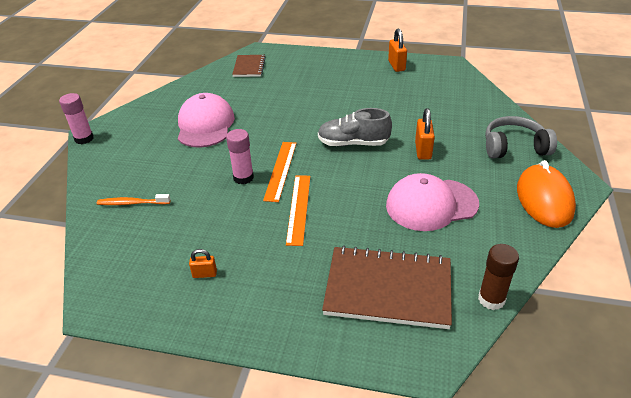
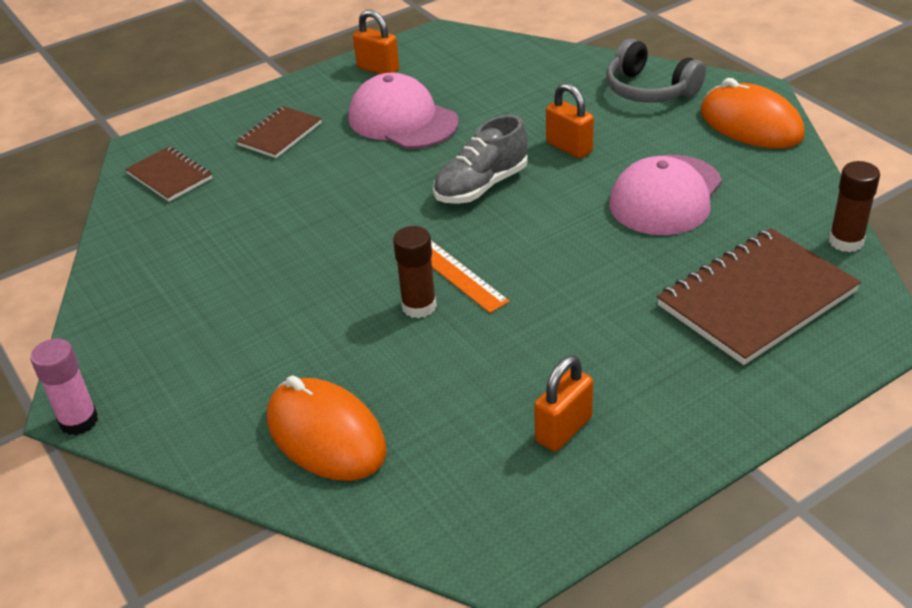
camera: 45 degrees left, 0 degrees up
orange toothbrush [97,194,171,205] -> orange mouse [267,375,387,481]
pink cap [178,93,235,148] -> pink cap moved to [348,73,459,149]
orange padlock [189,249,217,278] -> orange padlock [534,355,593,452], size x1.67
pink glue stick [226,129,254,184] -> brown glue stick [393,226,437,318]
orange ruler [286,175,310,246] -> none
grey headphones [485,116,557,158] -> grey headphones turned 90 degrees counterclockwise [606,39,706,103]
none -> brown notebook [236,106,322,158]

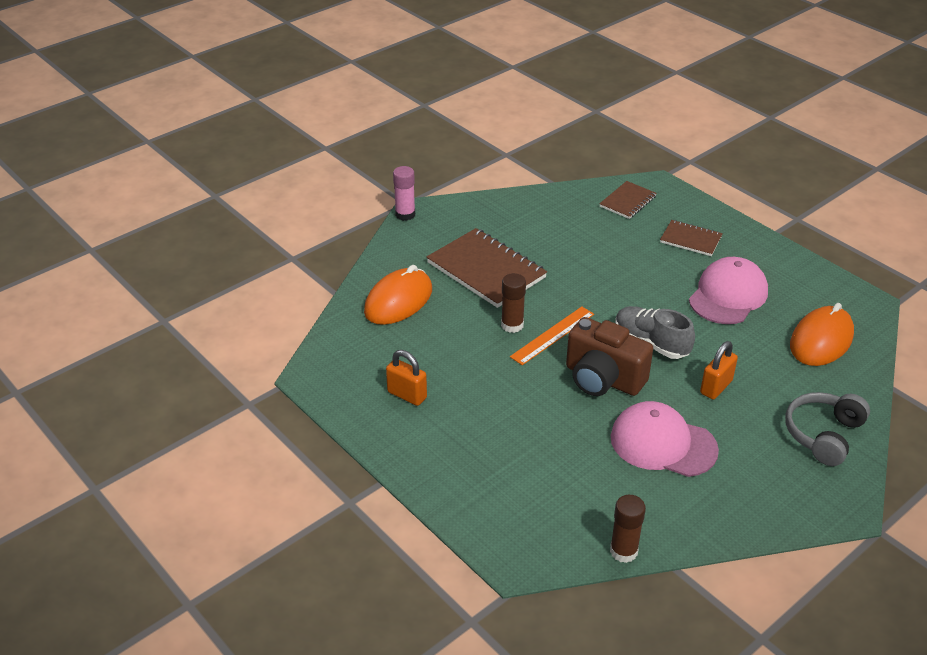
camera: 80 degrees right, 0 degrees up
orange padlock [353,10,399,74] -> none
brown notebook [657,228,861,365] -> brown notebook moved to [427,228,547,308]
orange mouse [701,78,805,149] -> orange mouse moved to [790,303,854,366]
none -> brown camera [566,317,653,396]

